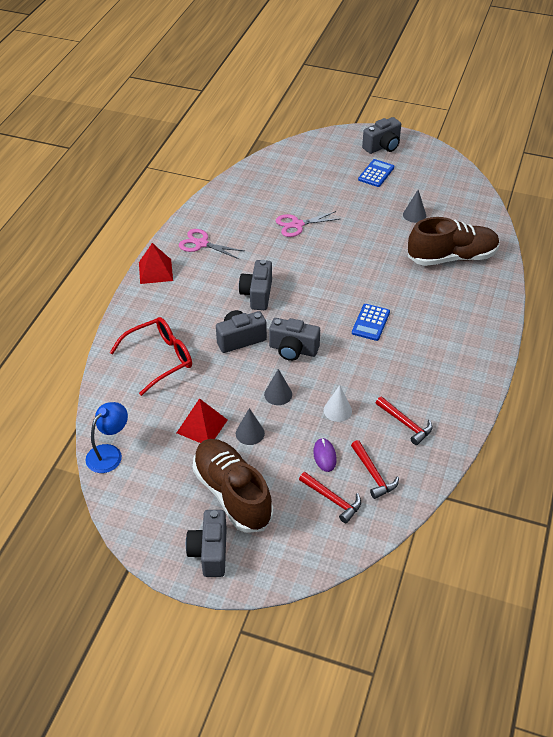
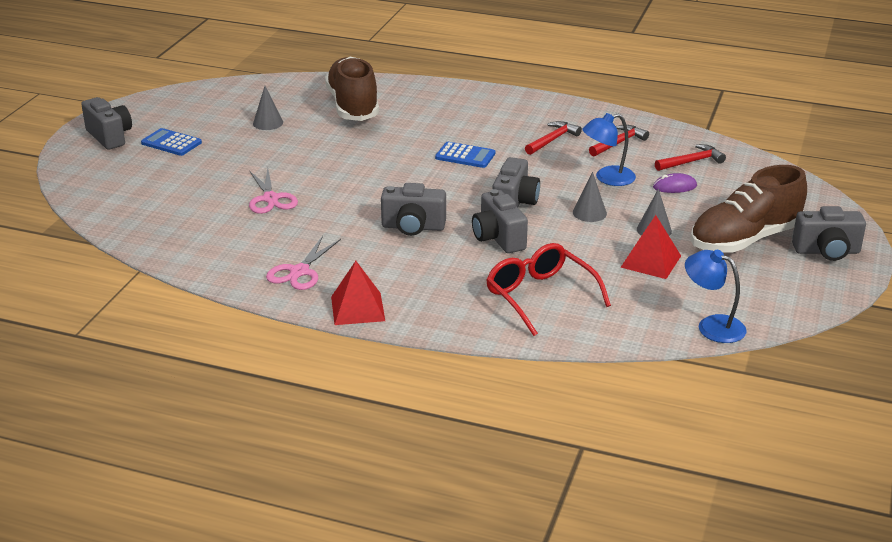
camera: 90 degrees left, 15 degrees down
red hammer [299,472,361,523] -> red hammer moved to [525,121,582,155]
white cone [324,385,352,422] -> blue lamp [582,113,636,186]

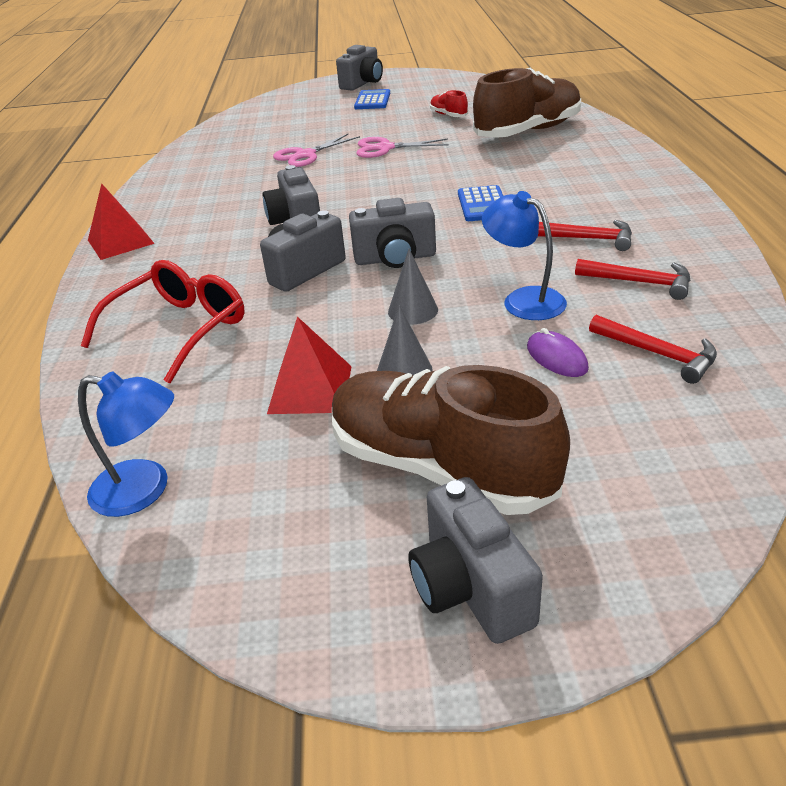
camera: 70 degrees right, 5 degrees up
grey cone [253,86,283,130] -> red shoe [430,90,468,117]
pink scissors [266,236,341,290] -> pink scissors moved to [356,137,449,158]
blue lamp [685,250,747,343] -> blue lamp turned 90 degrees clockwise [78,371,174,517]

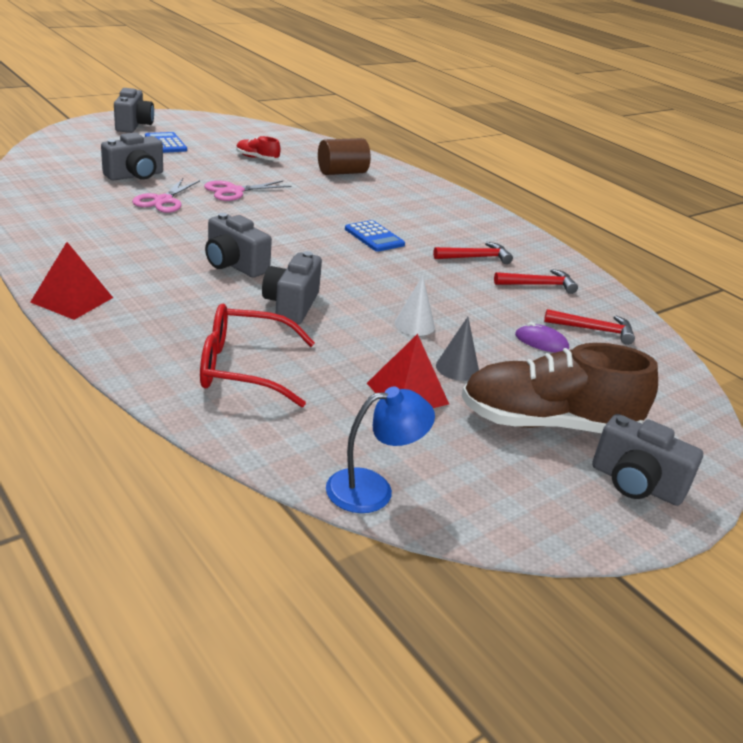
camera: 40 degrees left, 5 degrees down
red glasses [81,260,245,383] -> red glasses turned 90 degrees counterclockwise [200,304,315,407]
grey camera [349,198,436,268] -> grey camera moved to [101,133,163,180]
grey cone [388,249,438,325] -> white cone [395,275,435,336]
brown shoe [473,67,581,138] -> brown cylinder [318,138,371,175]
blue lamp [482,191,567,320] -> none

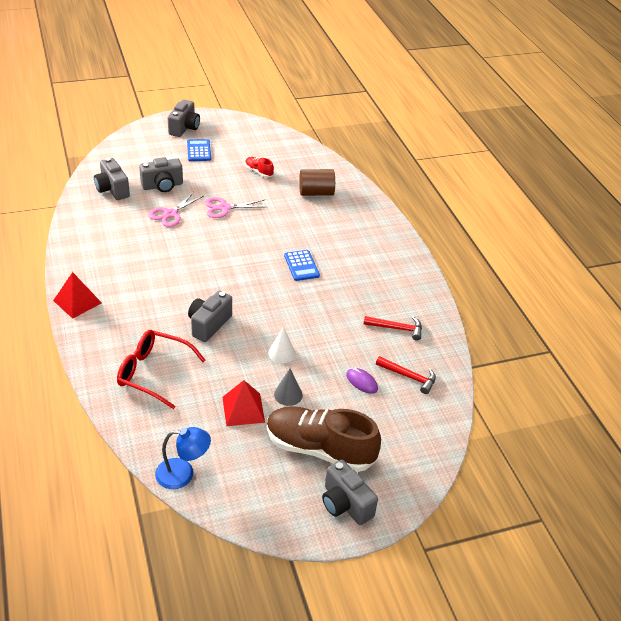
camera: 20 degrees right, 10 degrees up
grey camera [205,213,272,278] -> grey camera moved to [94,158,130,200]
red hammer [433,242,513,264] -> none

